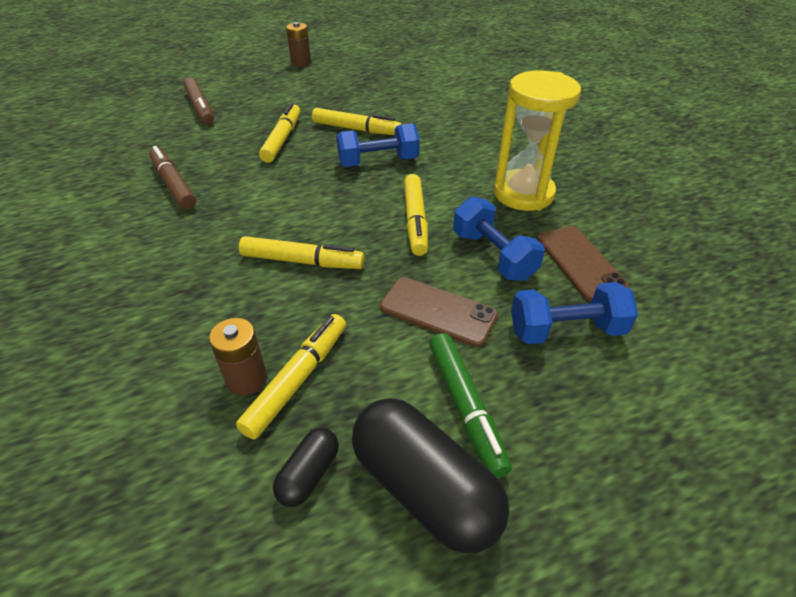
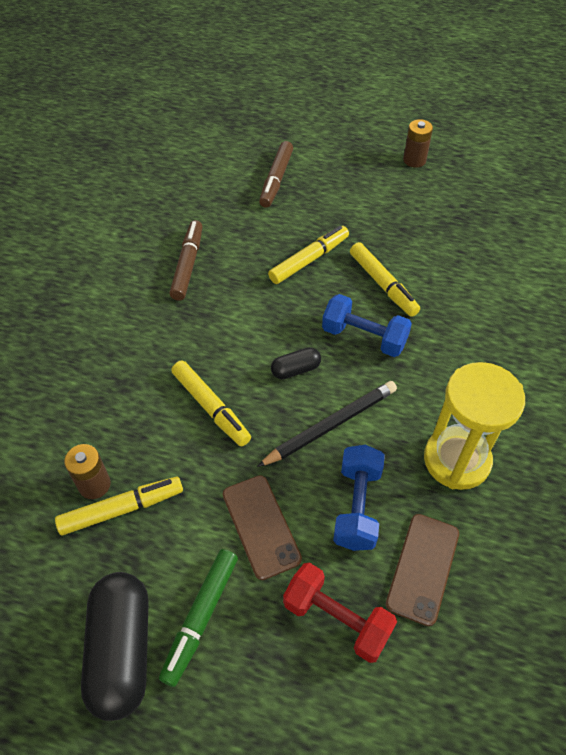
camera: 40 degrees right, 10 degrees up
black capsule [273,428,339,507] -> black capsule moved to [271,347,321,379]
yellow marker [404,174,428,256] -> black pencil [257,381,397,467]
blue dumbbell [511,282,638,344] -> red dumbbell [283,562,397,663]

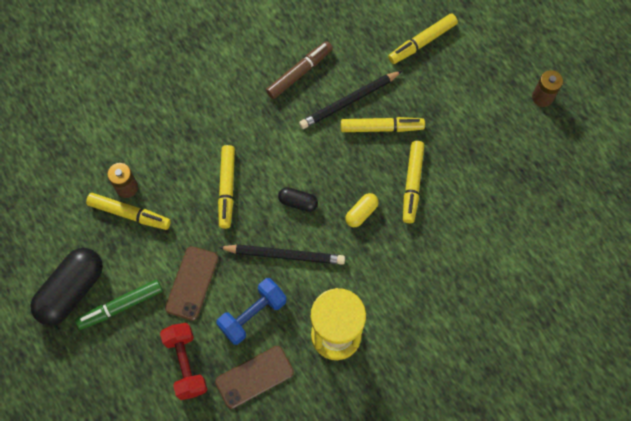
camera: 40 degrees right, 15 degrees up
brown marker [259,141,293,208] -> yellow marker [388,14,458,64]
blue dumbbell [322,294,412,357] -> yellow capsule [345,193,379,227]
none -> black pencil [299,70,403,129]

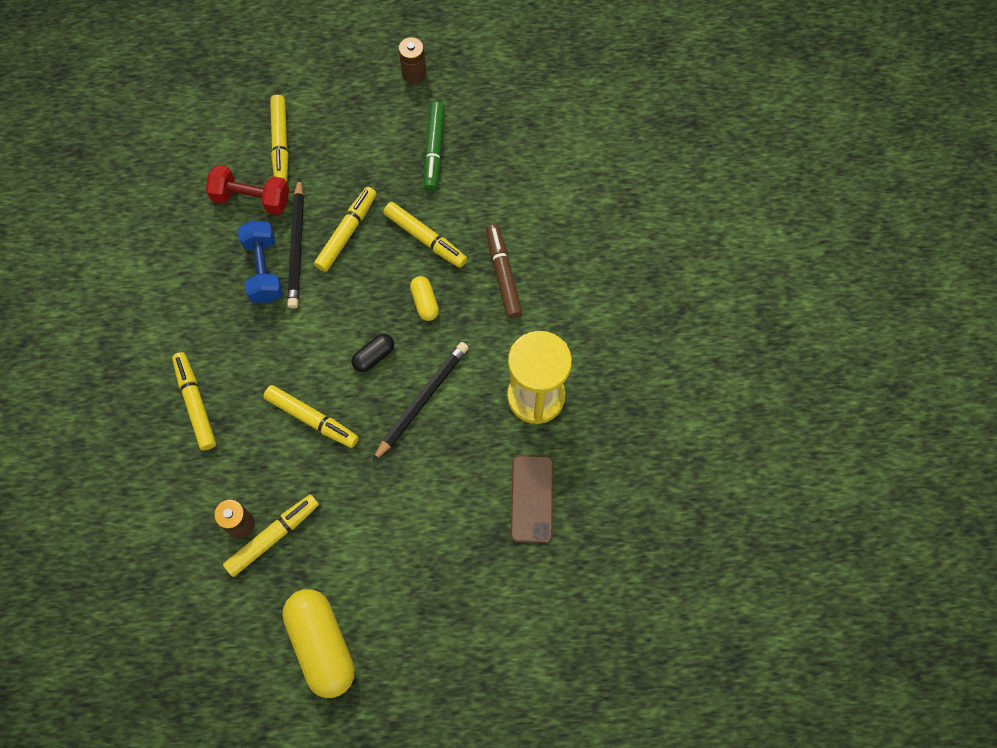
camera: 60 degrees left, 0 degrees up
black capsule [30,248,103,326] -> yellow capsule [282,589,355,698]
green marker [75,279,163,330] -> green marker moved to [424,101,445,191]
red dumbbell [160,323,207,400] -> red dumbbell moved to [206,165,289,215]
brown phone [165,246,218,321] -> none
blue dumbbell [216,278,287,345] -> blue dumbbell moved to [238,220,283,303]
brown marker [266,41,333,99] -> brown marker moved to [486,224,522,319]
none -> yellow marker [172,352,216,451]

